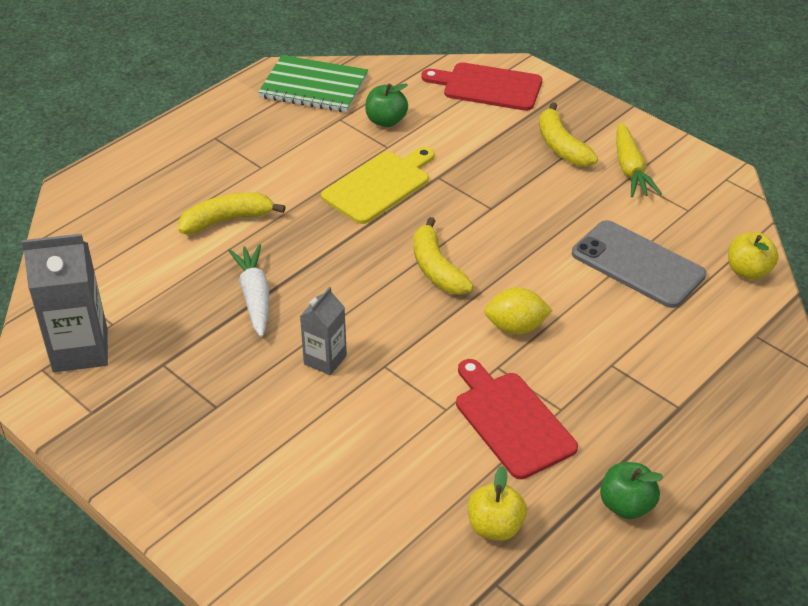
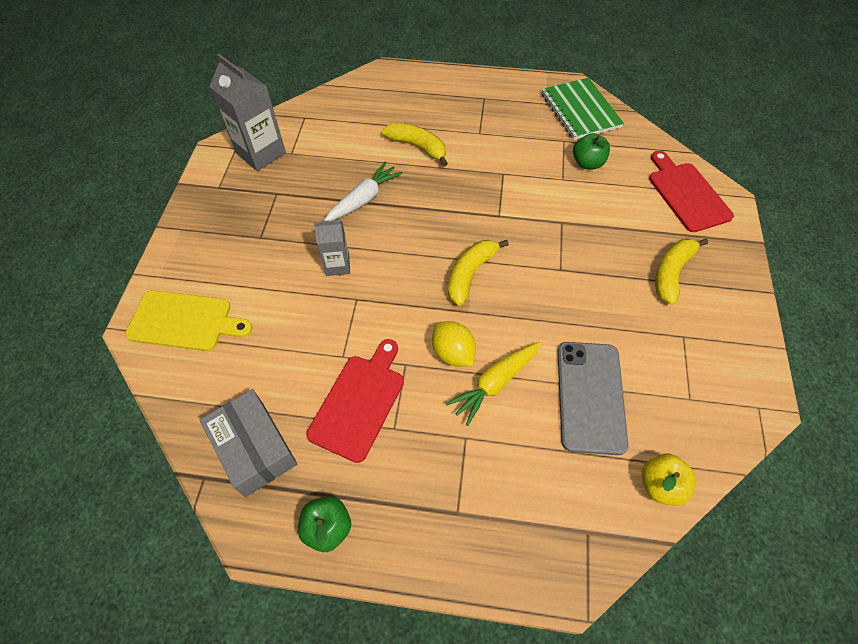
camera: 55 degrees right, 15 degrees up
yellow cutting board [321,147,434,224] -> yellow cutting board moved to [125,290,252,351]
yellow apple [468,466,527,541] -> grey box [200,389,297,497]
yellow carrot [616,122,662,197] -> yellow carrot moved to [446,342,541,426]

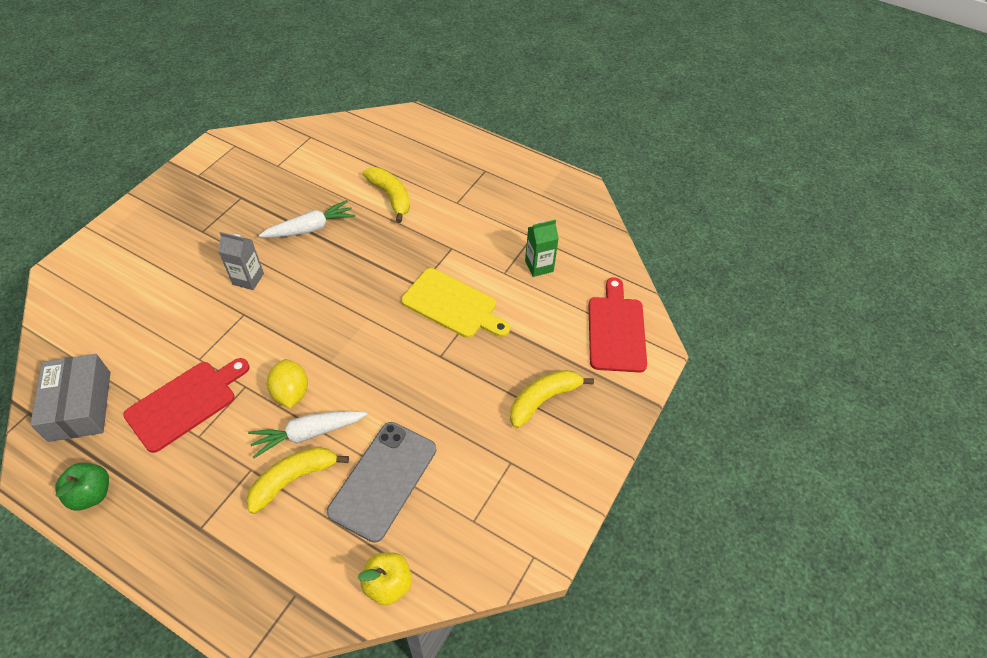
camera: 20 degrees right, 5 degrees down
yellow cutting board [125,290,252,351] -> yellow cutting board moved to [401,268,510,338]
grey carton [209,54,286,171] -> none
yellow carrot [446,342,541,426] -> white carrot [248,411,367,458]
yellow banana [448,240,509,306] -> yellow banana moved to [246,447,349,514]
green notebook [542,78,624,140] -> none
green apple [573,133,610,169] -> green carton [525,220,559,277]

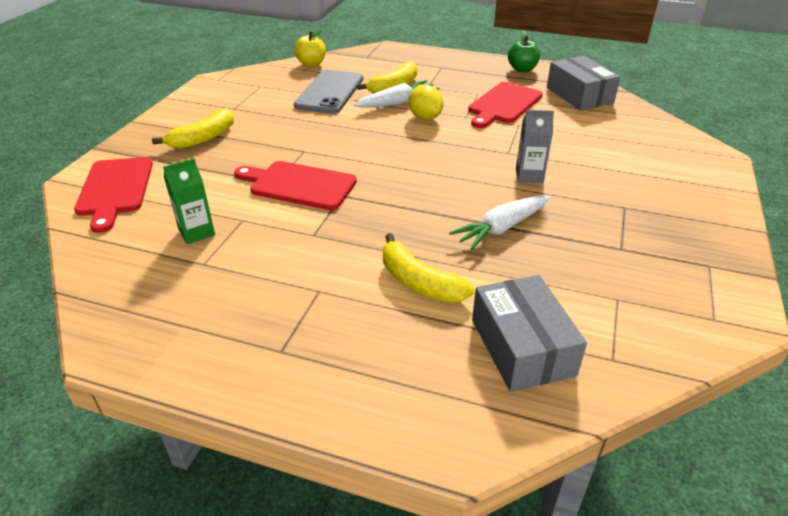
camera: 170 degrees right, 15 degrees down
yellow cutting board [401,268,510,338] -> red cutting board [234,161,357,210]
none -> grey box [472,275,587,392]

